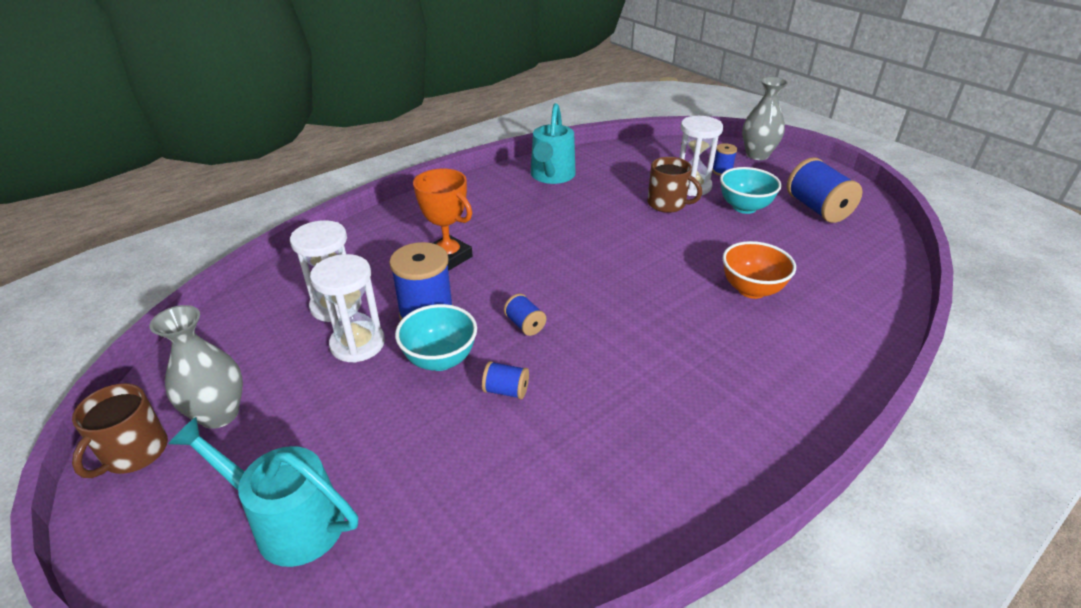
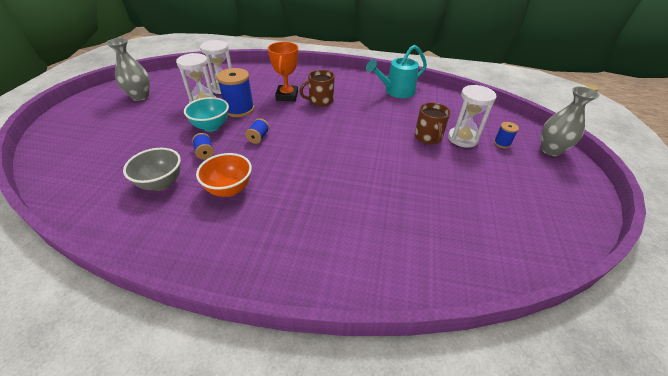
camera: 50 degrees right, 5 degrees up
brown mug [72,383,168,478] -> brown mug moved to [299,70,335,107]
turquoise watering can [168,417,358,567] -> none
turquoise bowl [720,167,782,214] -> none
orange bowl [722,241,796,299] -> orange bowl moved to [196,153,252,197]
blue spool [787,157,863,223] -> none
none -> grey bowl [123,148,181,191]

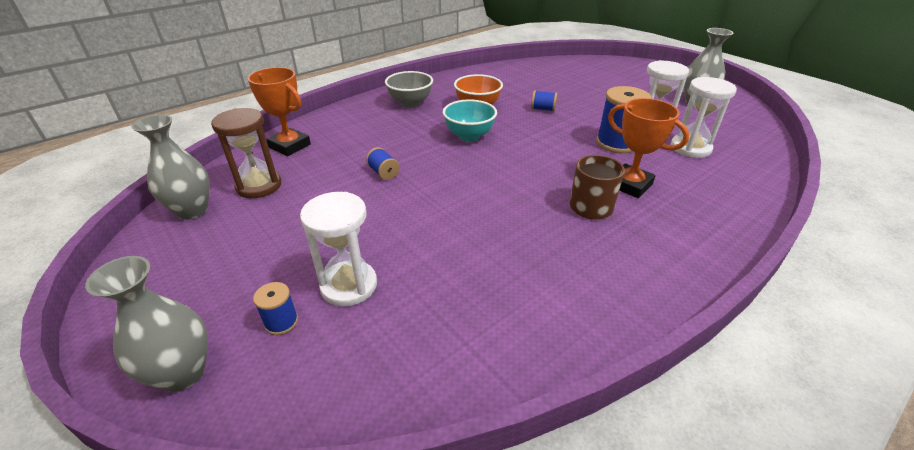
camera: 130 degrees right, 5 degrees down
grey bowl [123,148,181,191] -> grey bowl moved to [385,71,433,108]
turquoise bowl [184,97,229,132] -> turquoise bowl moved to [443,99,497,141]
blue spool [245,119,269,144] -> blue spool moved to [366,147,400,180]
turquoise watering can [366,45,427,98] -> none
brown mug [414,102,451,144] -> none
none -> grey vase [132,115,210,220]
none -> brown hourglass [211,108,281,198]
none -> orange trophy [248,67,311,156]

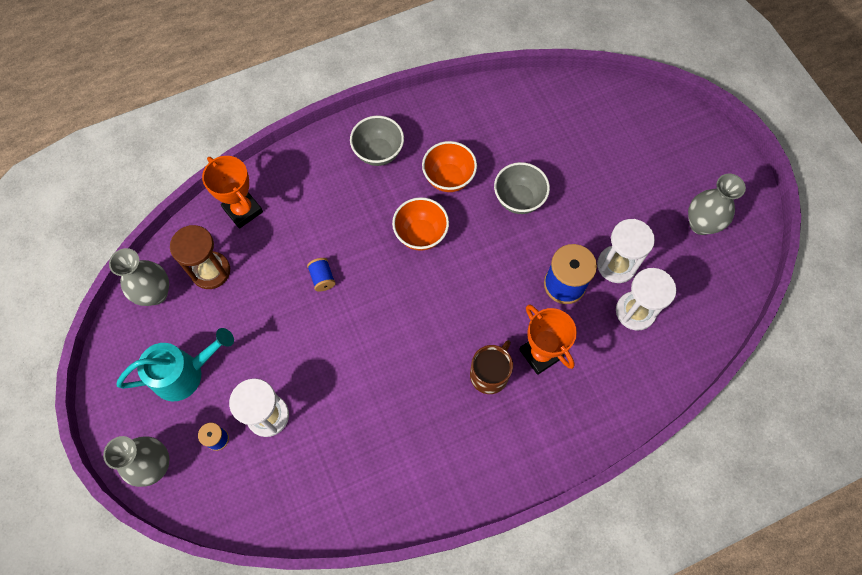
camera: 15 degrees right, 30 degrees up
turquoise bowl [443,99,497,141] -> orange bowl [392,197,449,251]
blue spool [531,90,557,112] -> grey bowl [494,162,550,214]
none -> turquoise watering can [116,328,234,401]

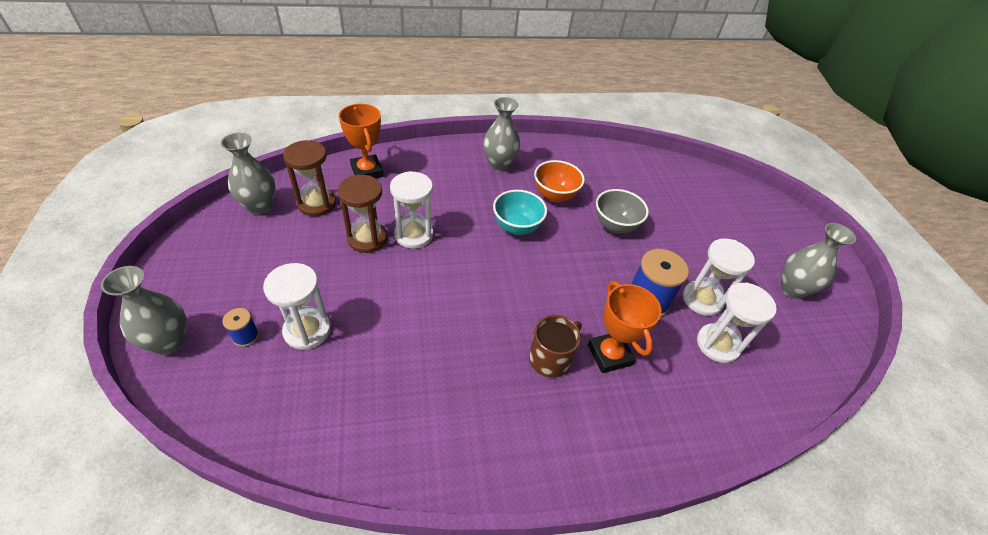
camera: 10 degrees right, 20 degrees down
turquoise watering can [116,328,234,401] -> none
blue spool [307,258,336,292] -> white hourglass [390,171,433,249]
grey bowl [350,116,404,166] -> grey vase [483,97,520,171]
orange bowl [392,197,449,251] -> turquoise bowl [493,190,547,235]
none -> brown hourglass [338,175,387,253]

